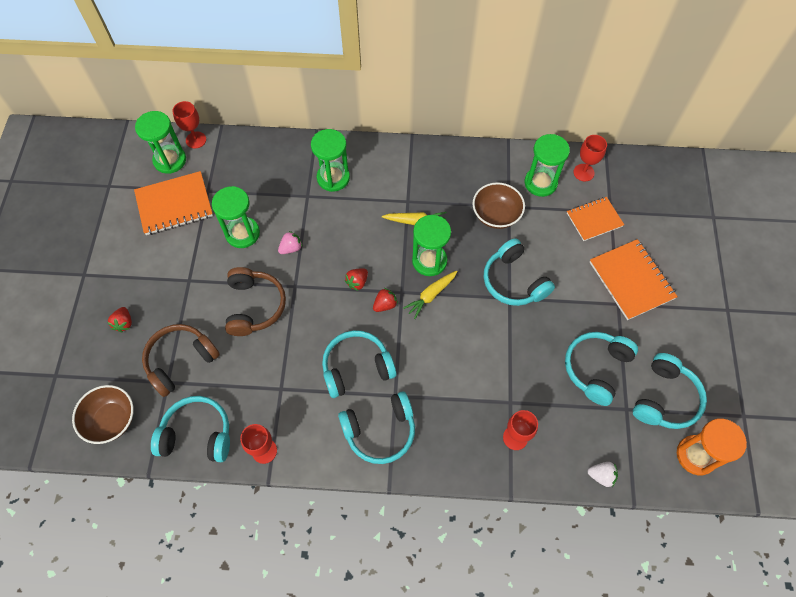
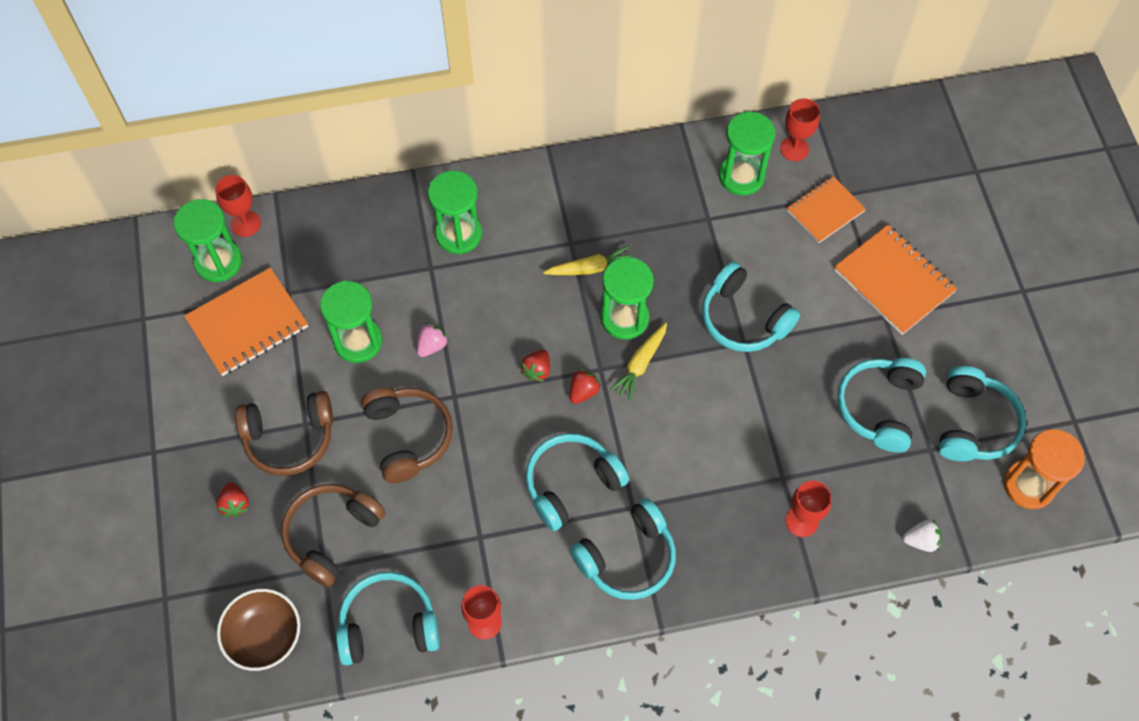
camera: 15 degrees left, 0 degrees up
brown bowl [473,182,525,229] -> none
none -> brown headphones [235,391,333,476]

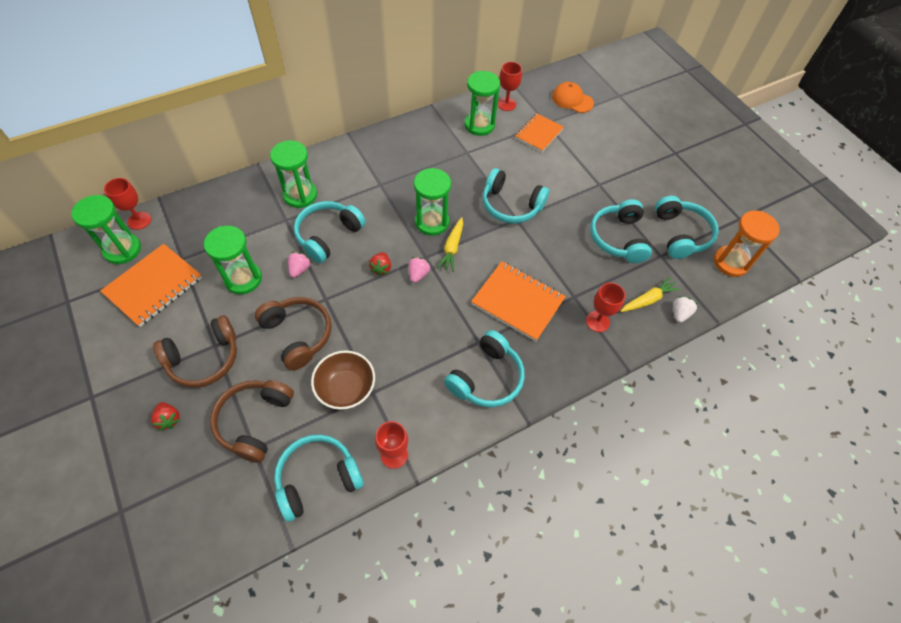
camera: 20 degrees left, 5 degrees down
brown bowl [217,589,300,671] -> brown bowl moved to [311,350,375,410]
turquoise headphones [526,433,629,531] -> turquoise headphones moved to [294,201,366,263]
yellow carrot [543,246,632,275] -> yellow carrot moved to [620,277,681,312]
red strawberry [570,369,601,404] -> pink strawberry [409,257,430,283]
orange notebook [834,225,957,335] -> orange notebook moved to [471,261,566,341]
white strawberry [903,520,942,552] -> white strawberry turned 45 degrees counterclockwise [673,296,697,323]
none -> orange cap [552,82,594,113]

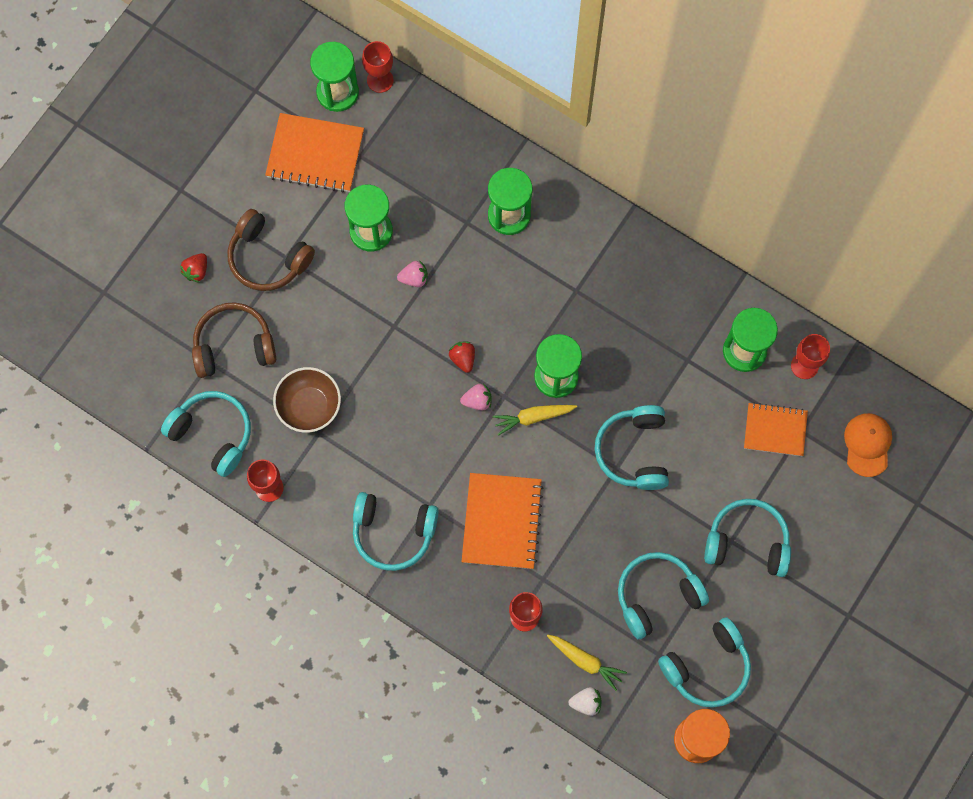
camera: 65 degrees right, 15 degrees up
brown headphones [255,297,332,370] -> none
turquoise headphones [294,201,366,263] -> turquoise headphones moved to [704,499,791,577]
red strawberry [369,252,391,276] -> red strawberry turned 90 degrees clockwise [449,342,475,373]

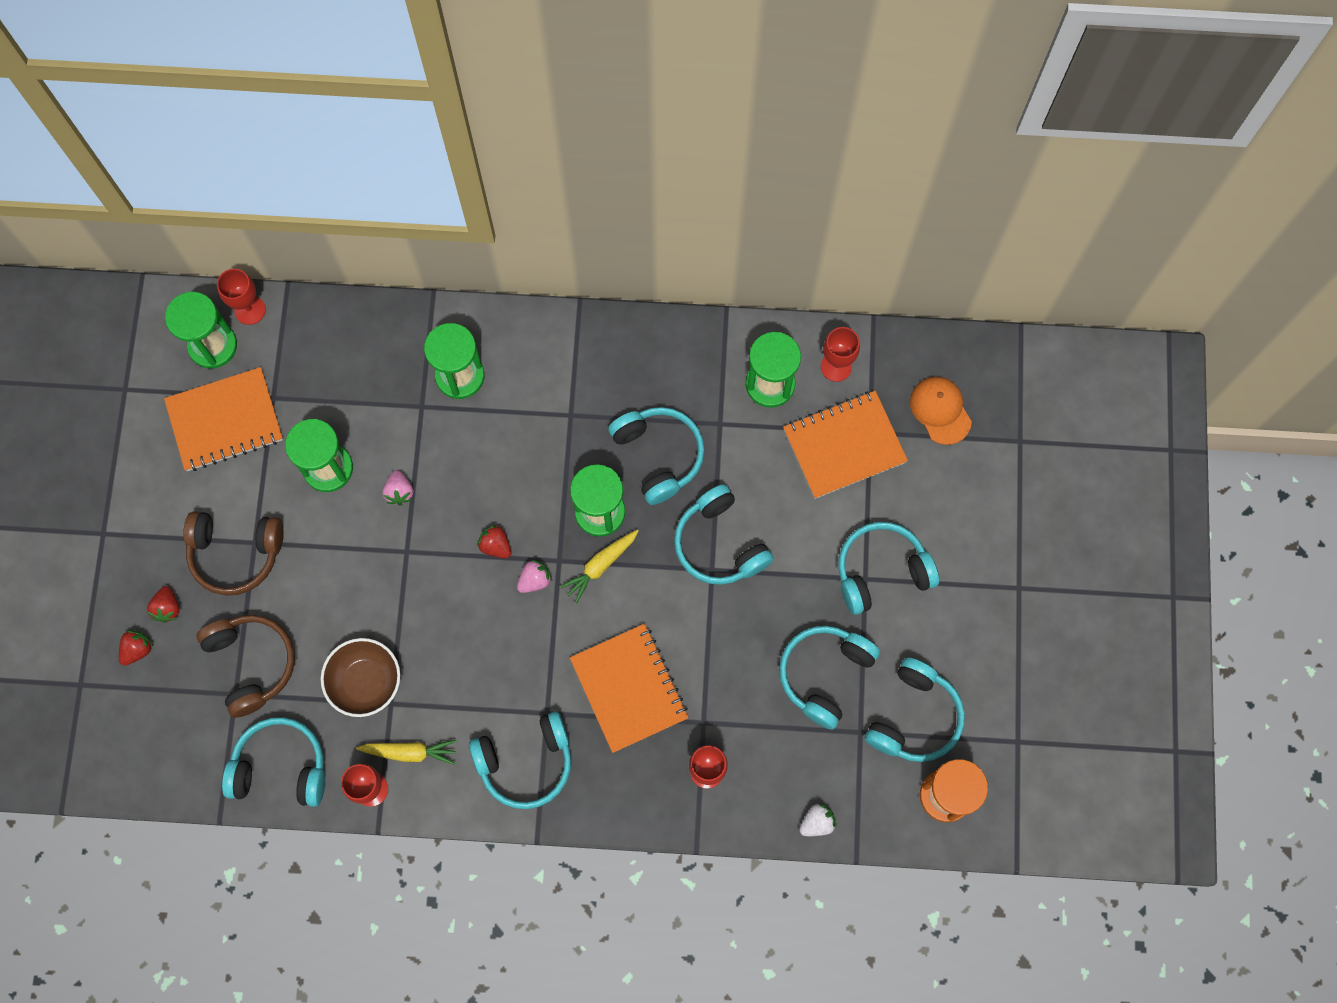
camera: 30 degrees left, 0 degrees up
brown headphones [192,302,276,378] -> brown headphones turned 105 degrees clockwise [197,615,295,718]
pink strawberry [397,260,428,287] -> pink strawberry turned 120 degrees clockwise [383,470,413,506]
yellow carrot [547,635,627,691] -> yellow carrot moved to [356,740,456,765]
orange notebook [744,402,808,456] -> orange notebook [783,391,908,499], size x1.51
none -> red strawberry [119,630,154,666]
none -> turquoise headphones [608,407,705,505]

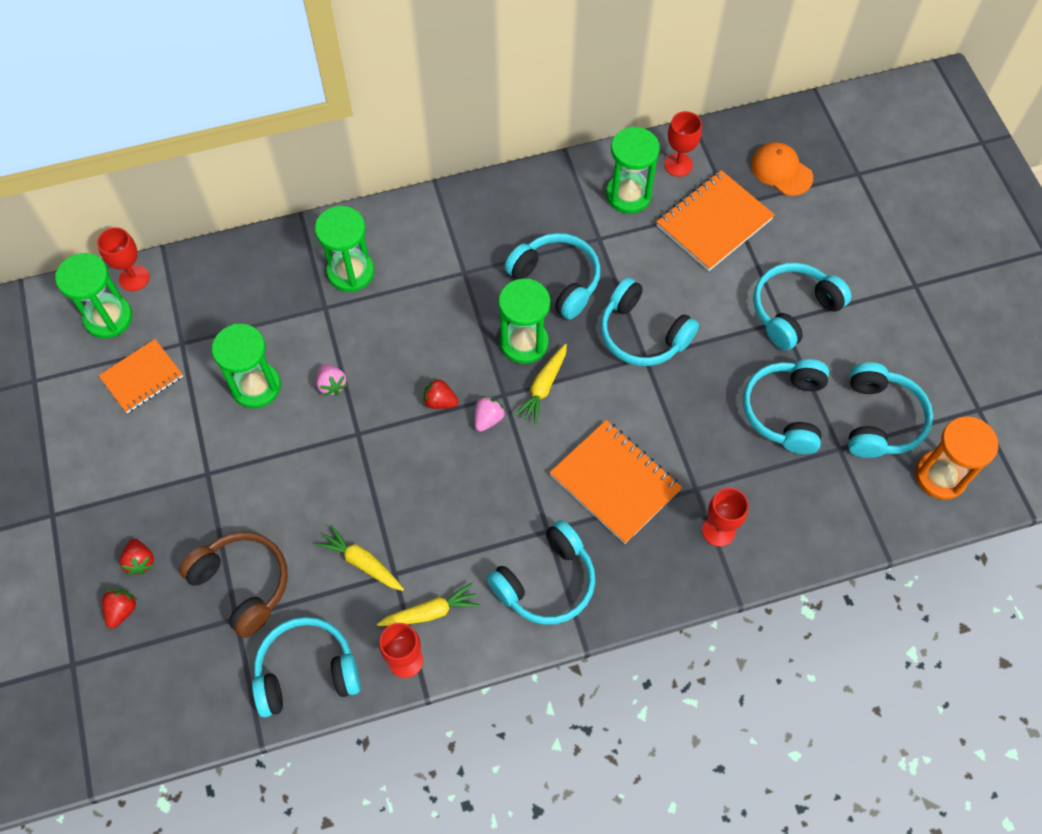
camera: 20 degrees left, 10 degrees down
orange notebook [164,367,283,471] -> orange notebook [98,339,183,413], size x0.66
brown headphones [183,511,284,596] -> none
brown bowl [321,638,400,717] -> yellow carrot [316,525,404,591]
white strawberry [800,803,837,836] -> none

